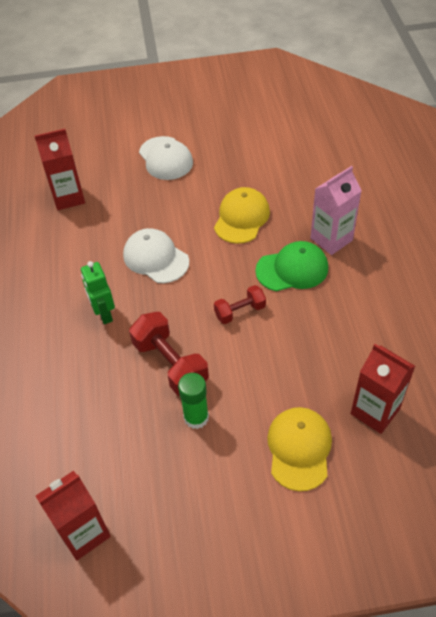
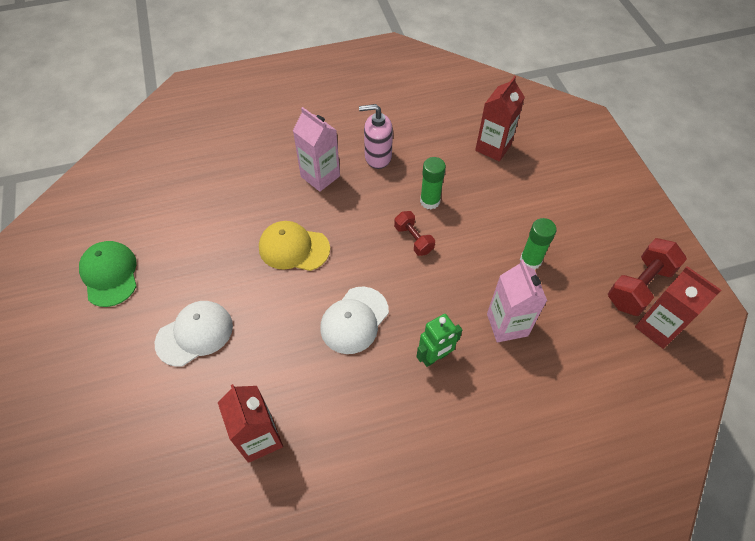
camera: 100 degrees left, 5 degrees up
red dumbbell [129,312,209,396] -> red dumbbell moved to [608,238,687,316]
green cap [255,241,328,291] -> green cap moved to [79,241,137,307]
yellow cap [267,407,332,491] -> none
none -> pink soap dispenser [359,104,393,169]
none -> green glue stick [420,157,446,210]
none -> pink carton [487,260,547,342]

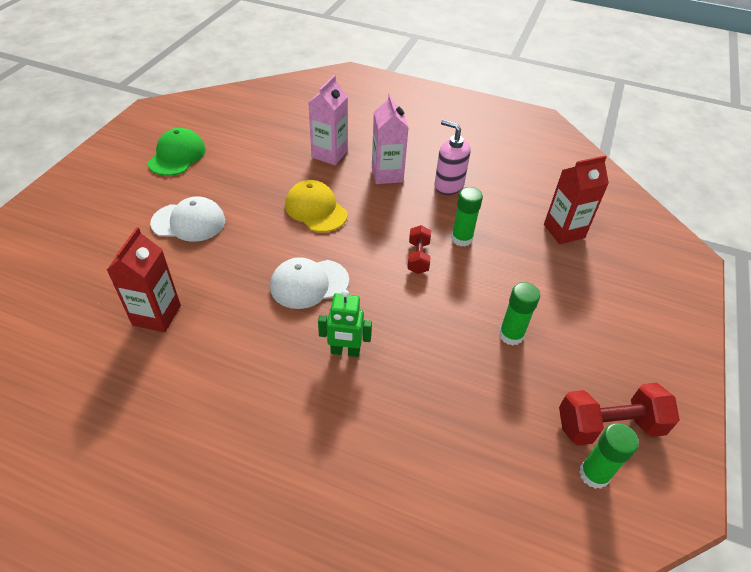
camera: 35 degrees right, 10 degrees down
pink carton [487,260,547,342] -> pink carton moved to [309,75,348,165]
red carton [635,266,721,349] -> green glue stick [579,423,639,489]

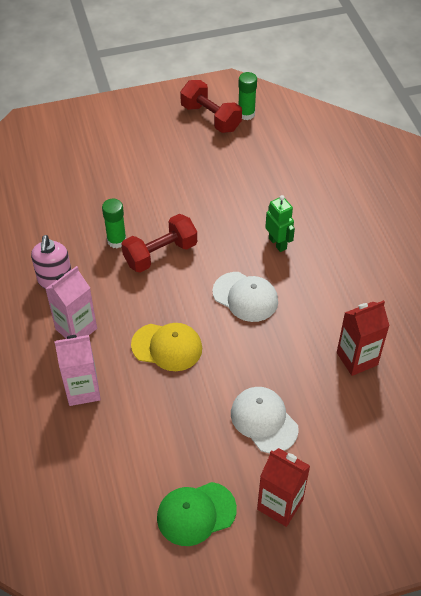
camera: 125 degrees left, 5 degrees up
yellow cap [285,180,348,232] -> yellow cap turned 90 degrees counterclockwise [131,323,202,371]
red dumbbell [407,225,431,274] -> red dumbbell [121,214,197,273], size x1.67
green glue stick [499,282,540,345] -> none
red carton [544,155,609,244] -> red carton moved to [257,448,310,527]

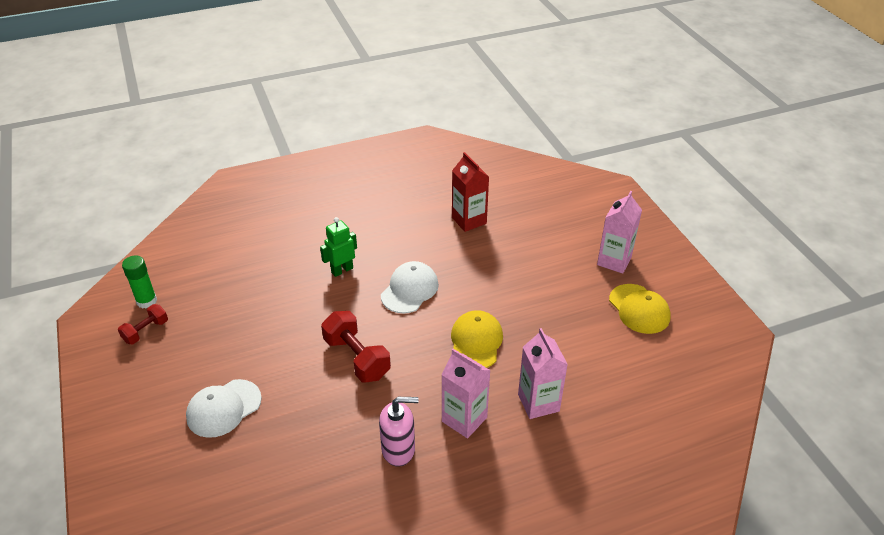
camera: 95 degrees left, 10 degrees down
green glue stick [102,199,126,248] -> none
green cap [157,482,237,546] -> yellow cap [609,284,671,334]
red dumbbell [180,80,242,133] -> red dumbbell [118,304,168,344], size x0.60
white cap [231,387,299,453] -> white cap moved to [186,379,262,438]
red carton [257,448,310,527] -> pink carton [597,191,642,274]

